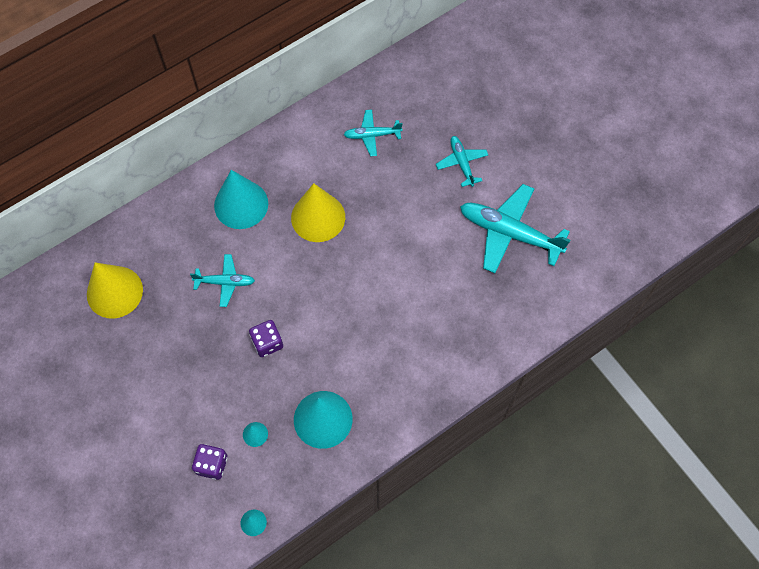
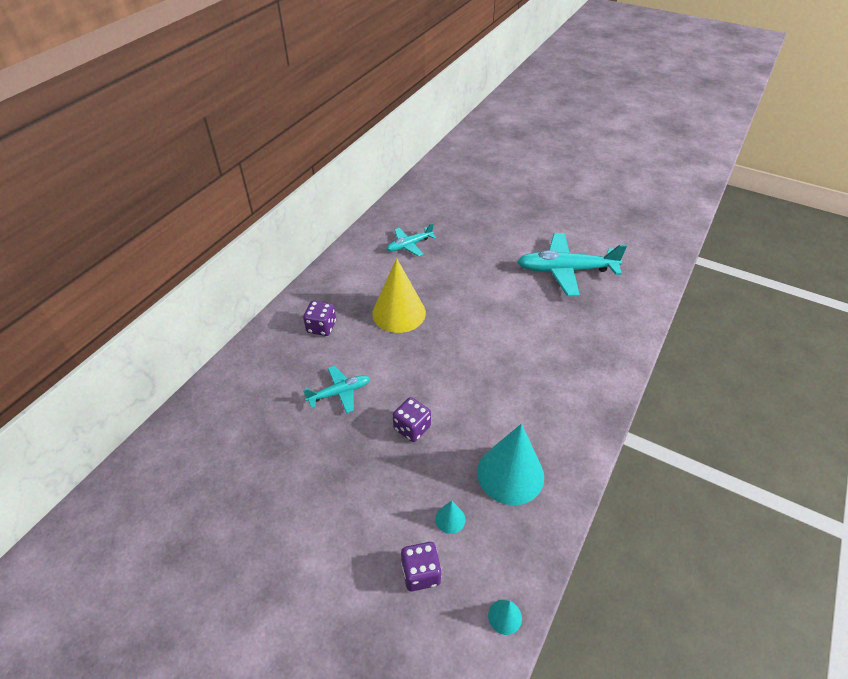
camera: 25 degrees left, 20 degrees down
yellow cone [87,262,143,318] -> none
turquoise cone [214,170,268,229] -> purple dice [303,301,336,336]
turquoise plane [436,136,488,187] -> none

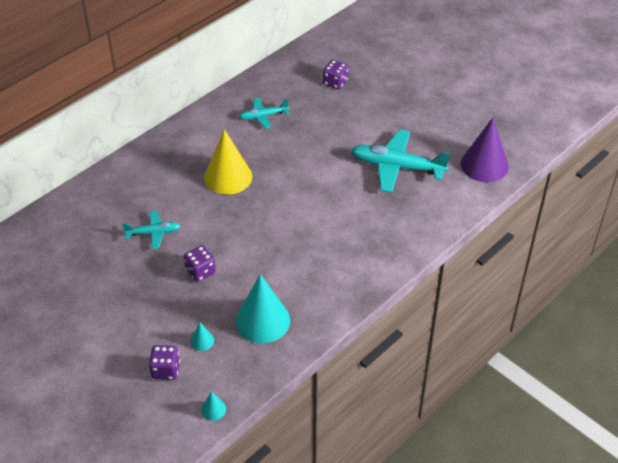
camera: 15 degrees right, 0 degrees up
purple dice [303,301,336,336] -> purple dice moved to [323,60,349,90]
none -> purple cone [461,118,509,182]

